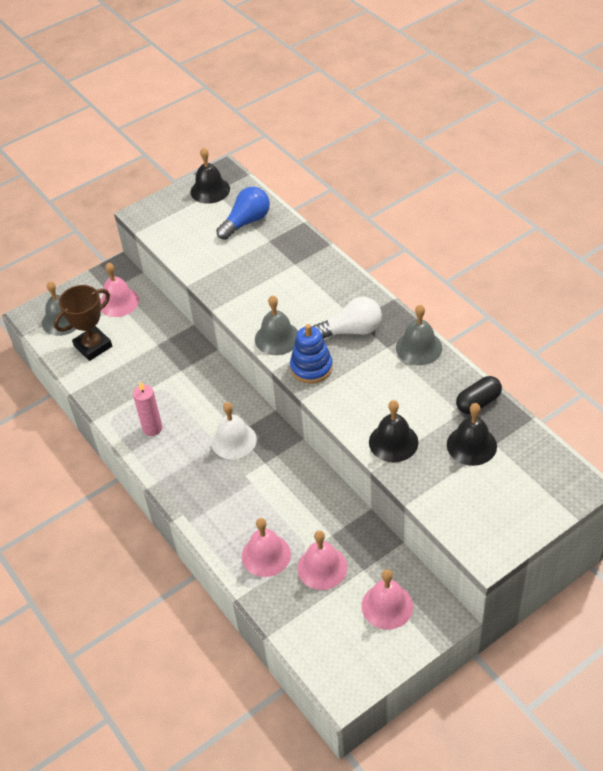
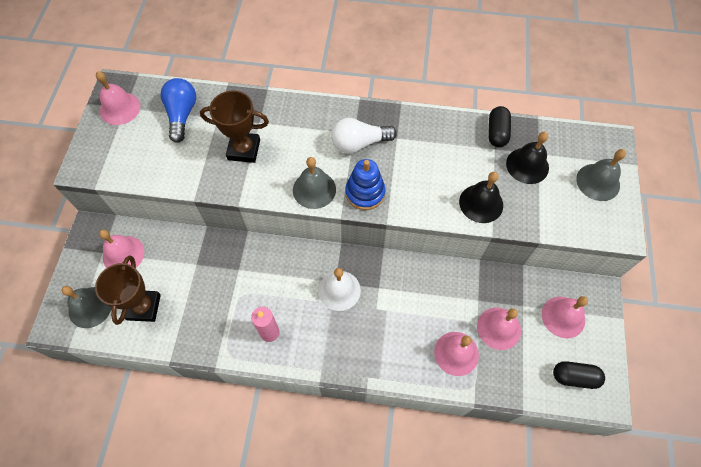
camera: 50 degrees left, 15 degrees up
black bell [190,147,230,204] -> pink bell [96,71,140,125]
white light bulb [313,297,382,339] -> white light bulb turned 135 degrees counterclockwise [331,118,397,154]
grey bell [396,305,442,365] -> grey bell moved to [576,149,626,201]
none -> brown trophy [200,91,269,163]
none -> black capsule [553,361,605,389]

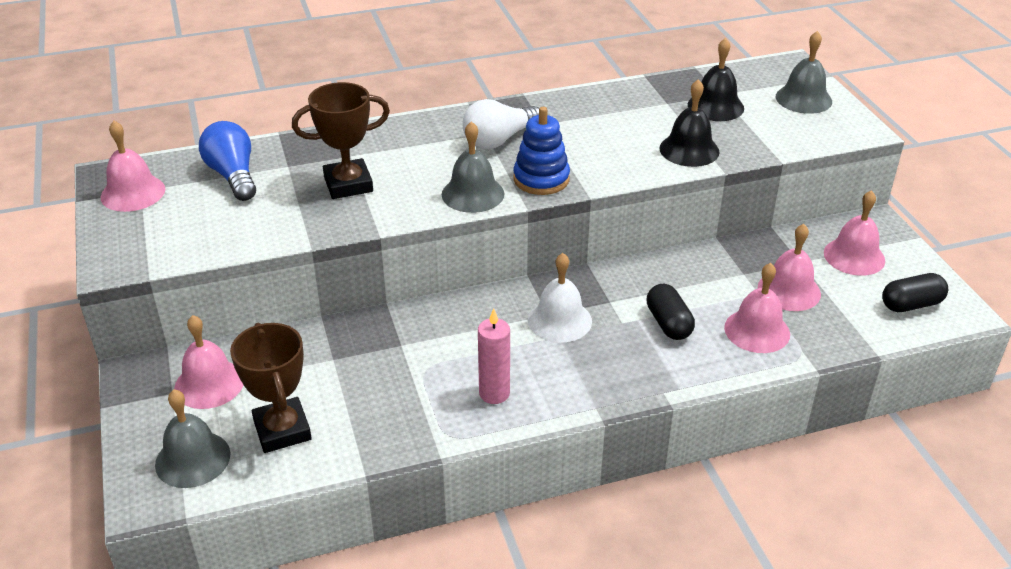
camera: 25 degrees left, 25 degrees down
black capsule [488,106,511,147] -> black capsule moved to [646,284,695,340]

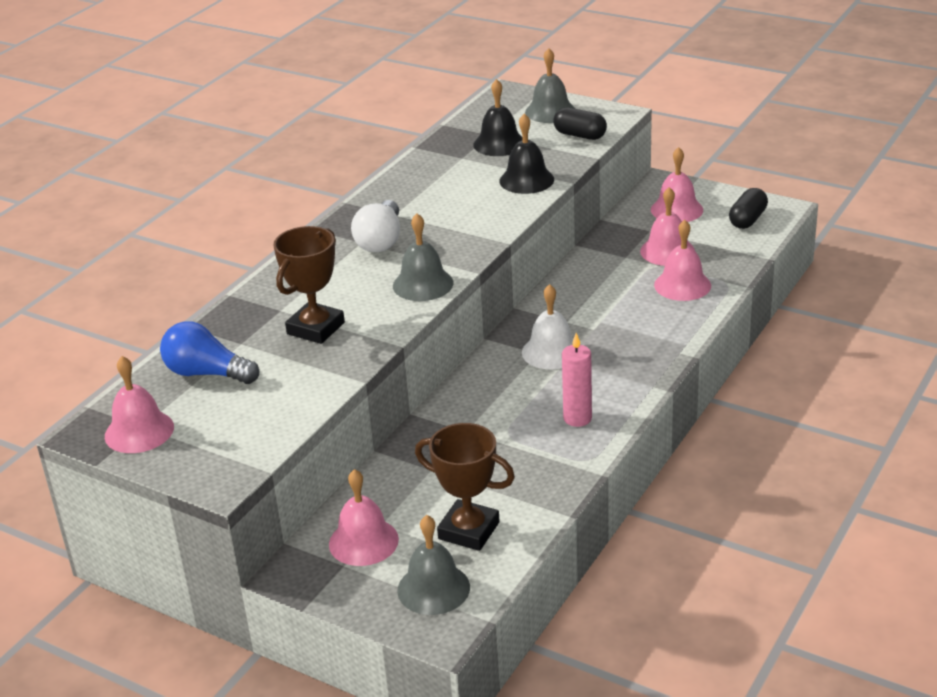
camera: 40 degrees left, 5 degrees down
blue stacking toy [513,107,570,195] -> none
black capsule [646,284,695,340] -> black capsule moved to [553,107,607,140]

